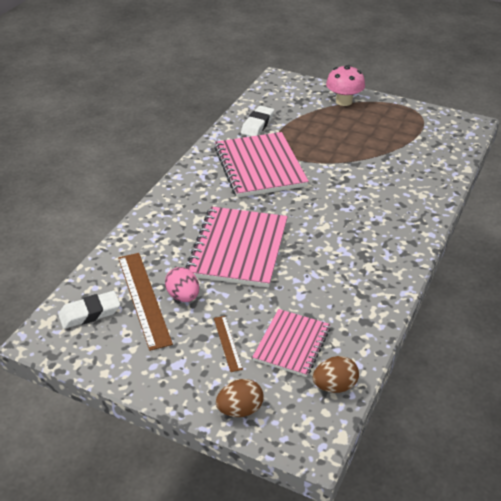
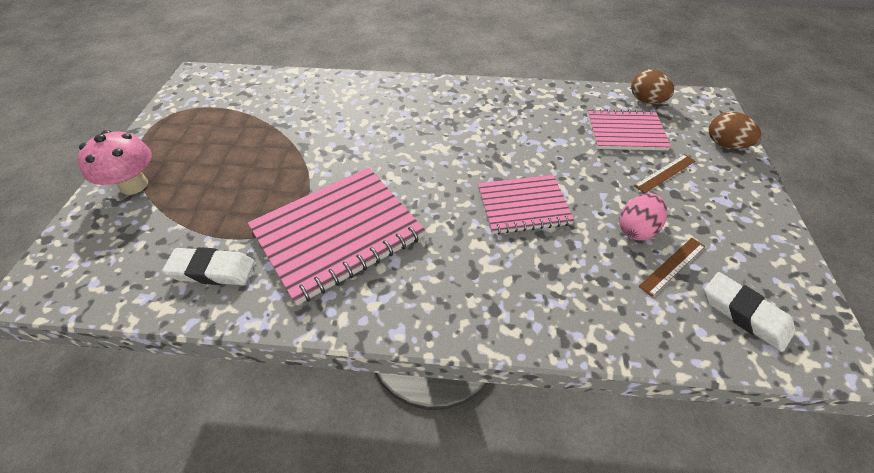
camera: 110 degrees left, 10 degrees up
brown ruler [118,253,173,351] -> brown ruler [638,238,705,297], size x0.51
pink notebook [186,206,288,288] -> pink notebook [478,175,574,234], size x0.61

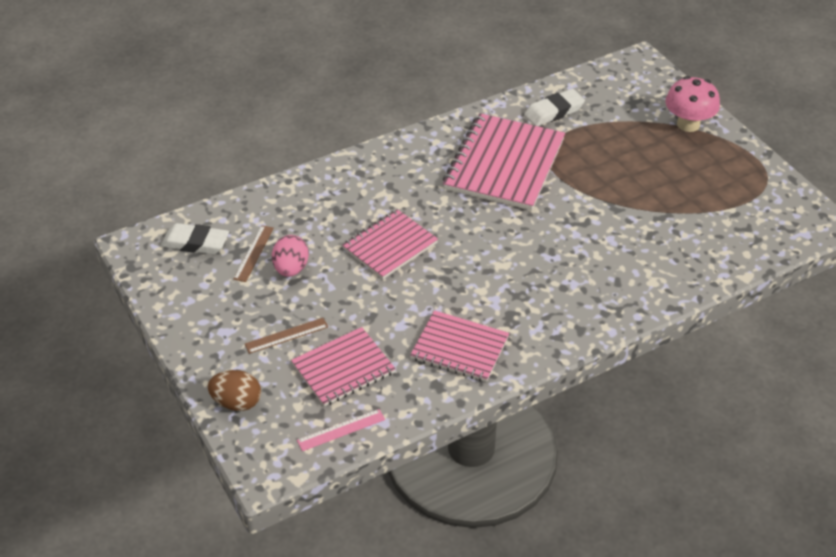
camera: 145 degrees right, 5 degrees down
brown egg [631,69,674,103] -> pink ruler [297,409,385,451]
brown ruler [634,154,695,194] -> brown ruler turned 45 degrees clockwise [245,318,328,354]
none -> pink notebook [410,310,509,382]

